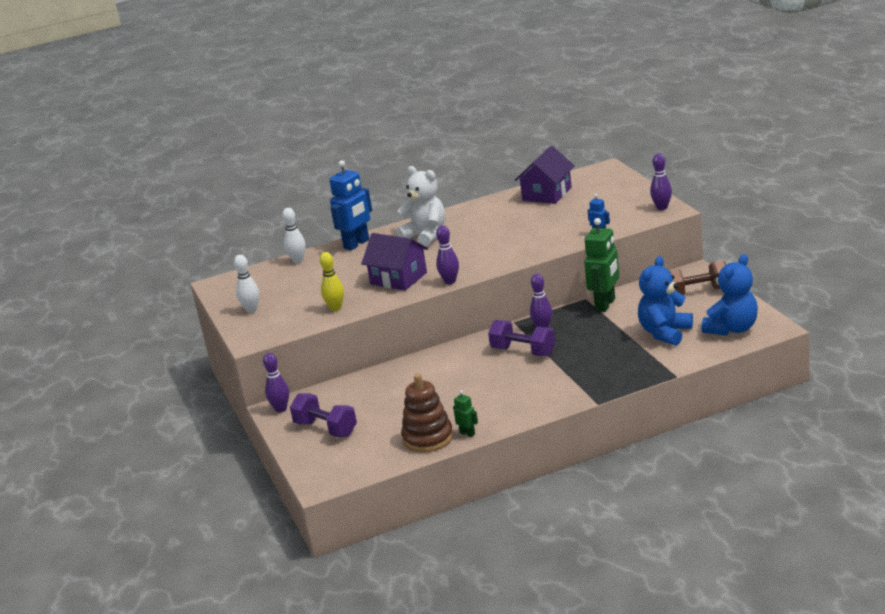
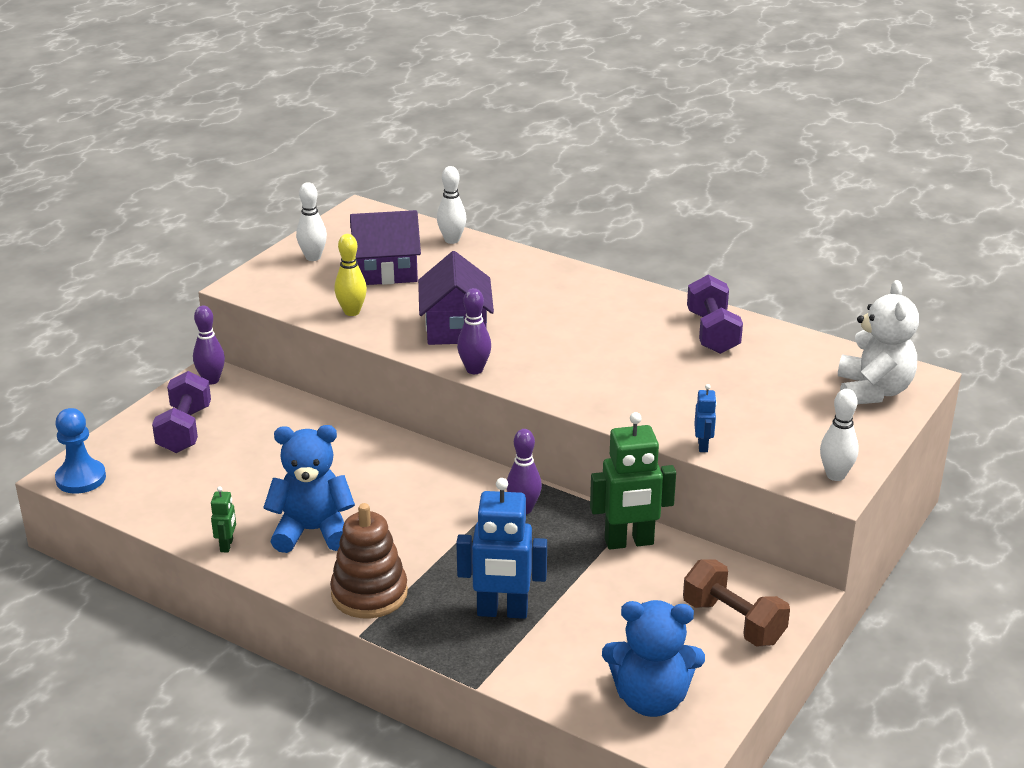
camera: 50 degrees right, 5 degrees up
blue robot [329,160,372,250] -> blue robot moved to [456,478,547,619]
white teddy bear [396,166,445,246] -> white teddy bear moved to [838,280,919,404]
brown stacking toy [401,374,453,453] -> brown stacking toy moved to [330,503,408,618]
purple dumbbell [488,320,555,356] -> purple dumbbell moved to [687,275,743,354]
purple house [515,146,574,204] -> purple house moved to [350,210,421,285]
blue teddy bear [638,256,693,346] -> blue teddy bear moved to [263,425,355,553]
purple bowling pin [650,153,672,210] -> white bowling pin [820,389,859,481]
none -> blue pawn [55,408,106,494]

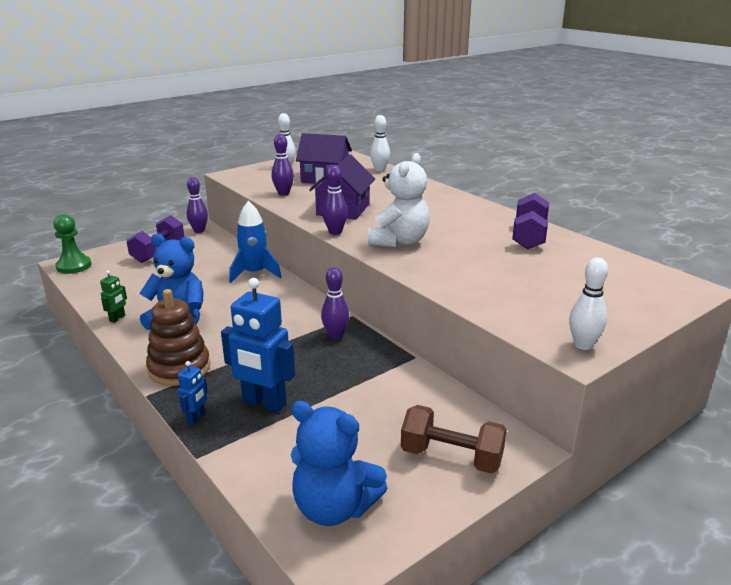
camera: 20 degrees right, 5 degrees down
blue pawn [55,408,106,494] -> green pawn [54,214,92,274]
yellow bowling pin [334,234,367,316] -> purple bowling pin [272,134,294,196]
green robot [590,412,676,549] -> none
brown dumbbell [683,559,790,647] -> brown dumbbell turned 45 degrees counterclockwise [401,405,507,474]
blue robot [694,384,717,452] -> blue robot moved to [178,361,208,424]
white teddy bear [838,280,919,404] -> white teddy bear moved to [368,153,430,247]
none -> blue rocket [229,201,281,283]

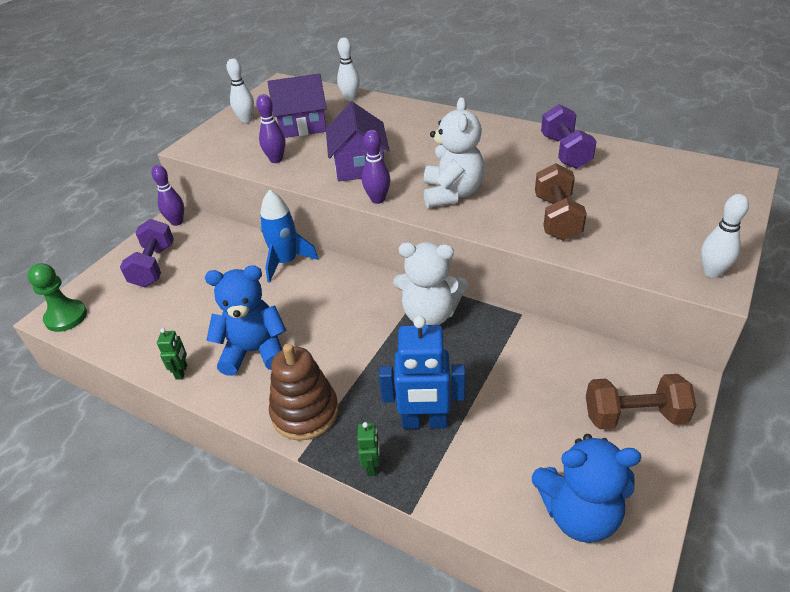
camera: 20 degrees left, 15 degrees up
blue robot [178,361,208,424] -> green robot [357,422,380,476]
purple bowling pin [321,267,349,340] -> white teddy bear [393,242,468,325]
none -> brown dumbbell [535,163,587,241]

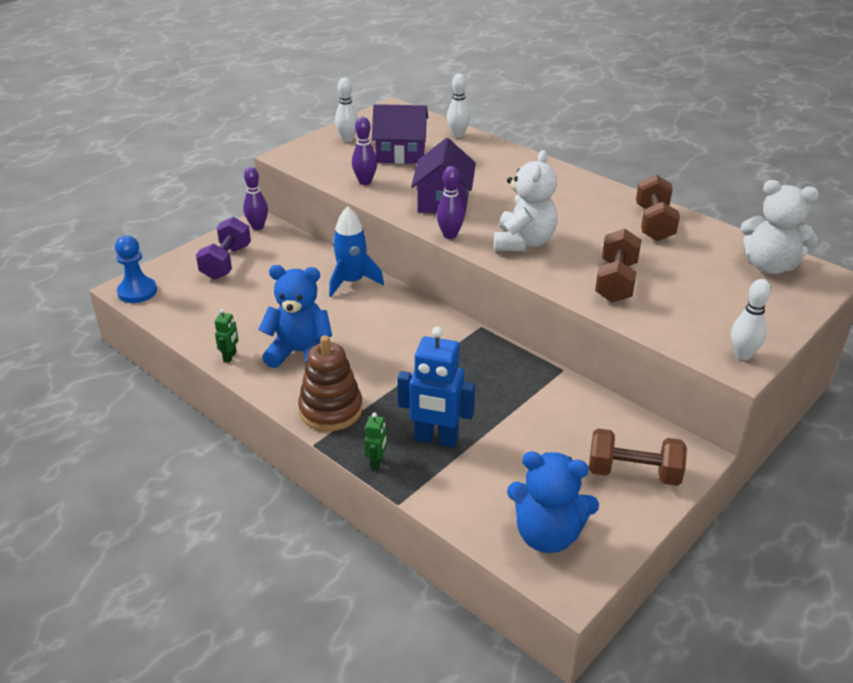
camera: 10 degrees right, 5 degrees down
green pawn [27,263,87,332] -> blue pawn [115,235,157,303]
white teddy bear [393,242,468,325] -> white teddy bear moved to [741,180,819,274]
purple dumbbell [541,104,597,169] -> brown dumbbell [636,175,680,241]

